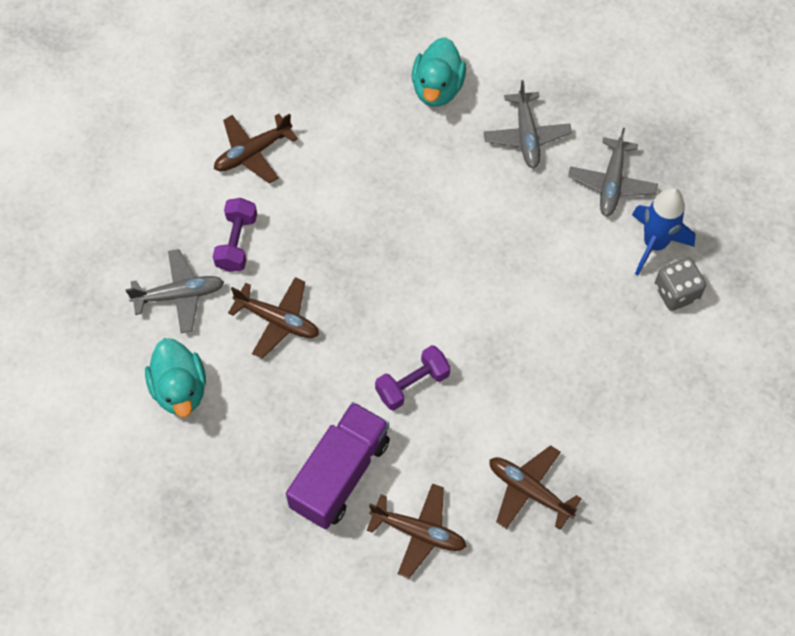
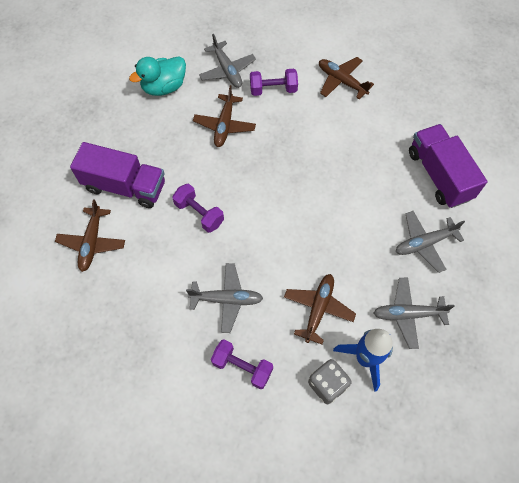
camera: 75 degrees right, 0 degrees up
turquoise duck [412,37,466,107] -> purple truck [409,124,487,208]
brown plane [490,445,582,530] -> brown plane moved to [284,274,356,344]
none -> grey plane [186,263,263,333]
none -> purple dumbbell [211,339,273,389]

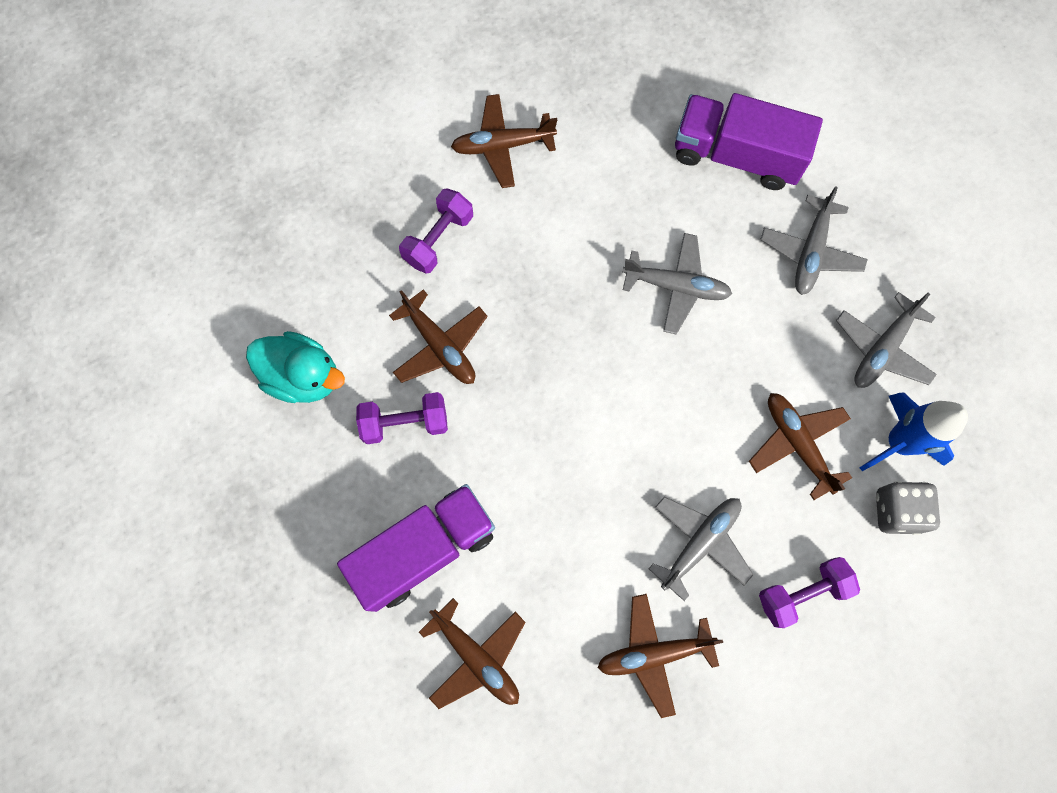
camera: 50 degrees left, 10 degrees up
turquoise duck [129,56,186,96] -> turquoise duck turned 75 degrees counterclockwise [246,331,345,403]
purple dumbbell [172,184,224,233] -> purple dumbbell moved to [356,392,448,444]
grey plane [199,34,256,88] -> grey plane moved to [622,233,732,335]
none -> brown plane [597,594,723,718]

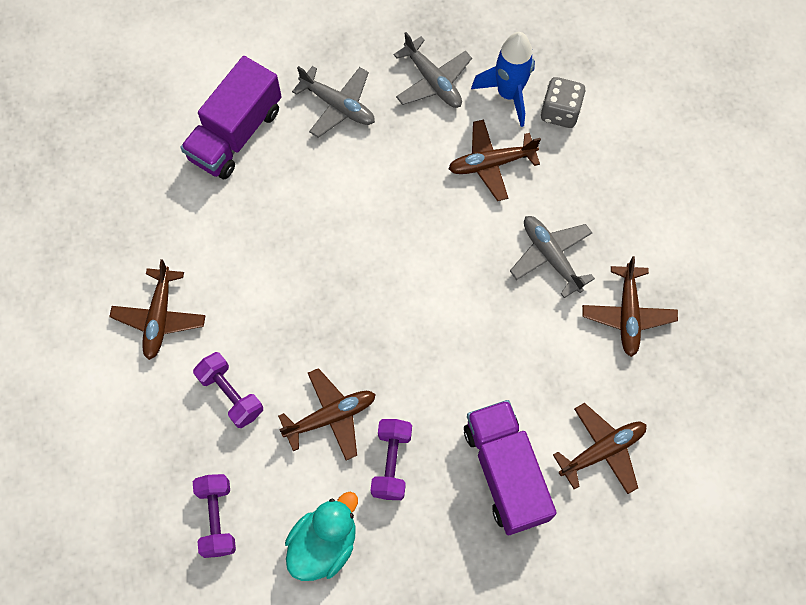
camera: 75 degrees left, 5 degrees down
grey plane [622,233,732,335] -> none
purple dumbbell [759,557,860,628] -> purple dumbbell moved to [193,474,236,558]

